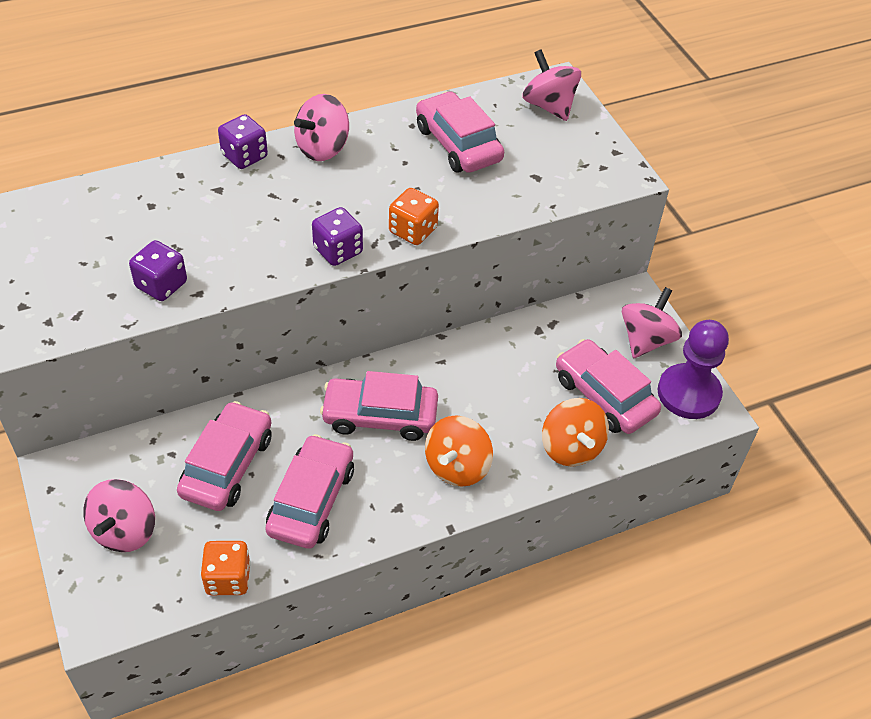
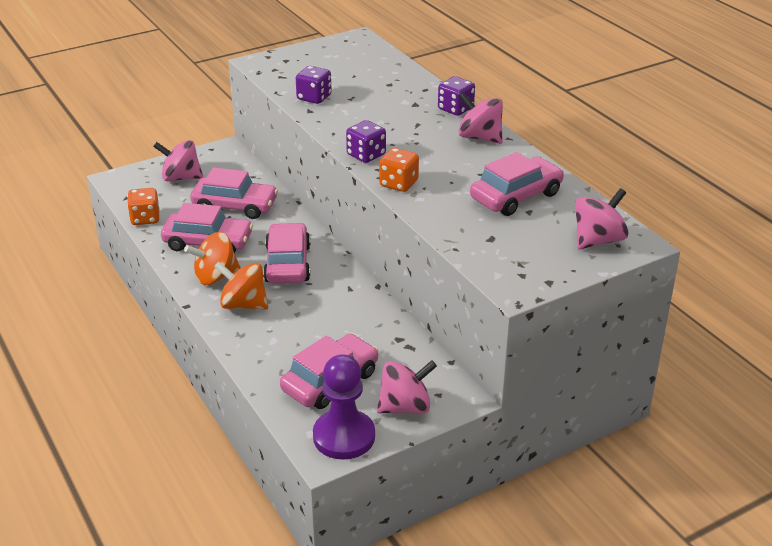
camera: 85 degrees right, 15 degrees down
orange spinning top [542,398,609,467] -> orange spinning top moved to [184,232,241,285]
pink spinning top [622,287,682,358] -> pink spinning top turned 45 degrees counterclockwise [377,360,437,414]

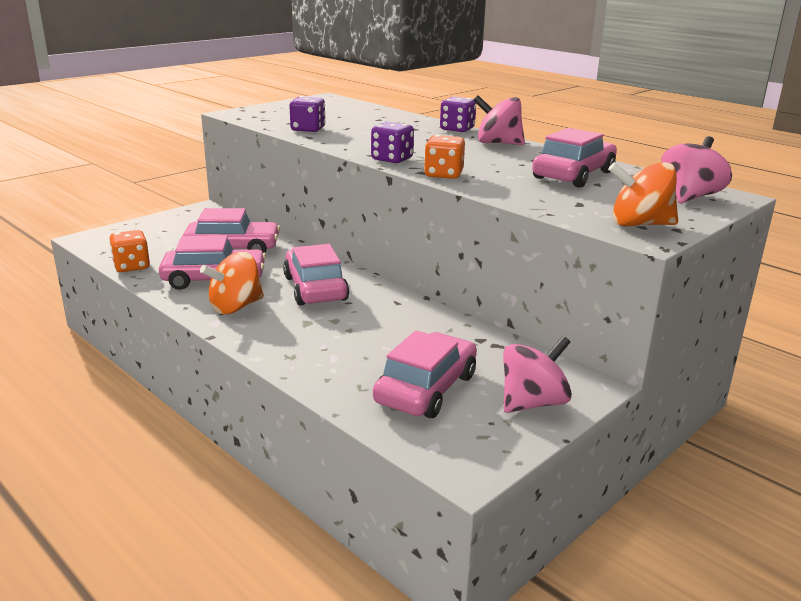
camera: 15 degrees left, 10 degrees down
pink spinning top [153,140,203,181] -> none
orange spinning top [214,261,268,310] -> orange spinning top moved to [608,162,678,227]
purple pawn [313,354,375,460] -> none

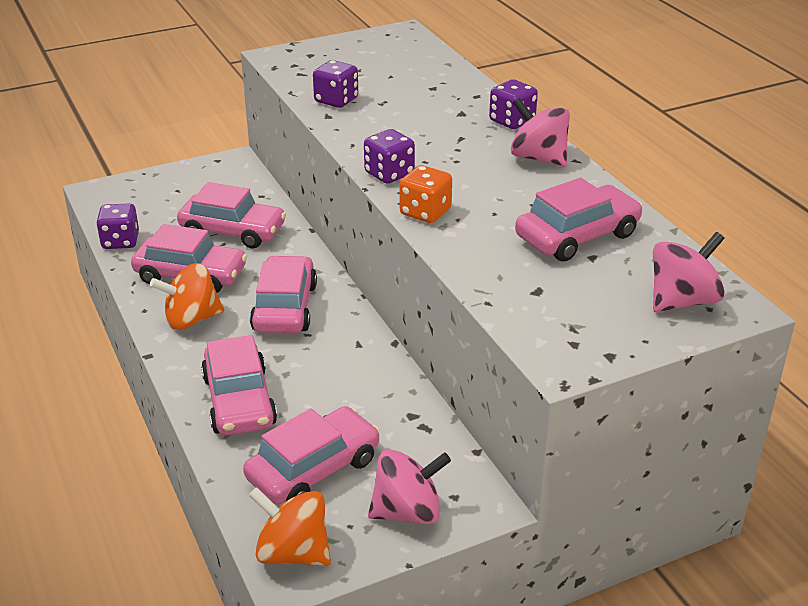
camera: 20 degrees right, 10 degrees up
orange dice [109,230,150,272] -> purple dice [96,203,139,249]
orange spinning top [608,162,678,227] -> orange spinning top moved to [249,487,331,566]
none -> pink car [201,335,277,436]

